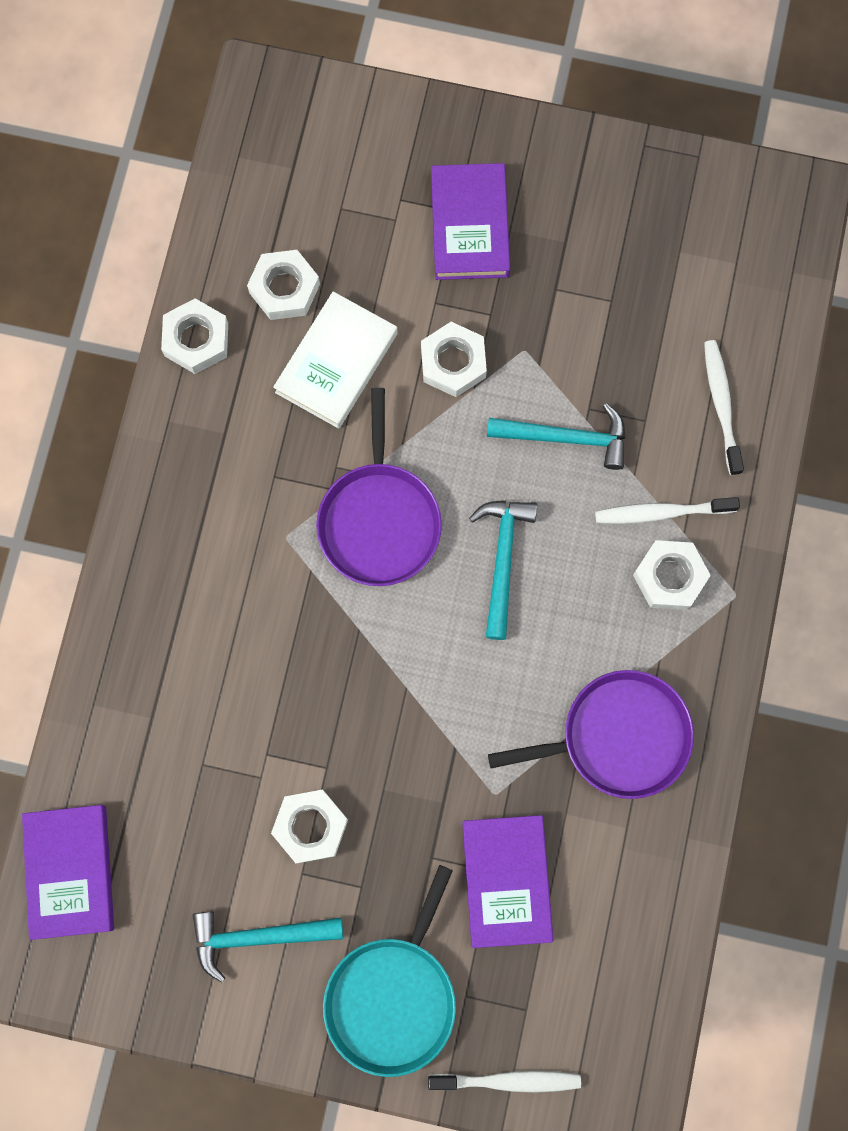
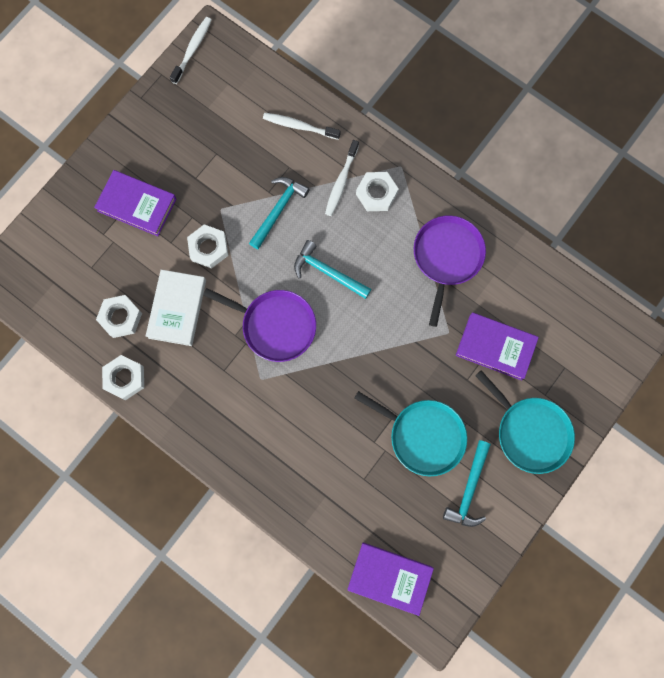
camera: 65 degrees left, 0 degrees up
white nut [271,789,348,864] -> turquoise pan [354,391,467,476]
white book [273,291,398,429] -> white book turned 45 degrees clockwise [146,270,206,346]
white toothbrush [428,1071,581,1093] -> white toothbrush moved to [170,17,212,84]

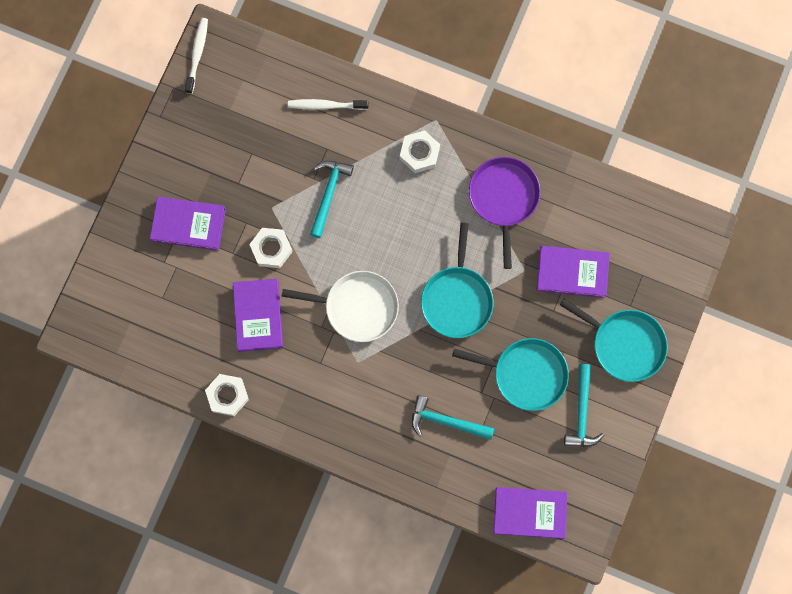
camera: 15 degrees left, 0 degrees up
white nut [96,295,142,338] -> none
white book [146,270,206,346] -> purple book [233,279,283,352]
purple pan [203,288,316,362] -> white pan [281,271,399,342]
turquoise hammer [294,240,371,299] -> turquoise hammer moved to [412,395,494,440]
white toothbrush [325,140,359,216] -> none
none -> turquoise pan [421,223,494,338]

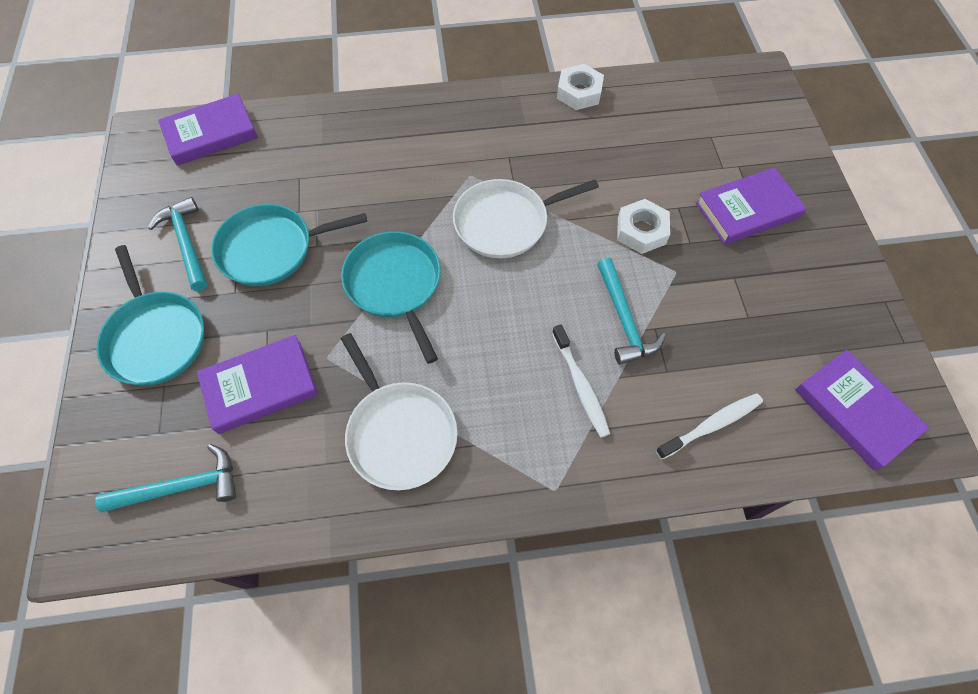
camera: 150 degrees right, 15 degrees down
white toothbrush [185,18,208,94] -> white toothbrush moved to [552,324,610,437]
purple book [233,279,283,352] -> purple book moved to [795,350,929,471]
white nut [400,130,440,173] -> none
turquoise hammer [412,395,494,440] -> turquoise hammer moved to [95,444,236,513]
purple pan [469,157,540,269] -> white pan [341,333,458,490]
turquoise pan [560,299,668,382] -> turquoise pan turned 120 degrees counterclockwise [96,245,204,385]

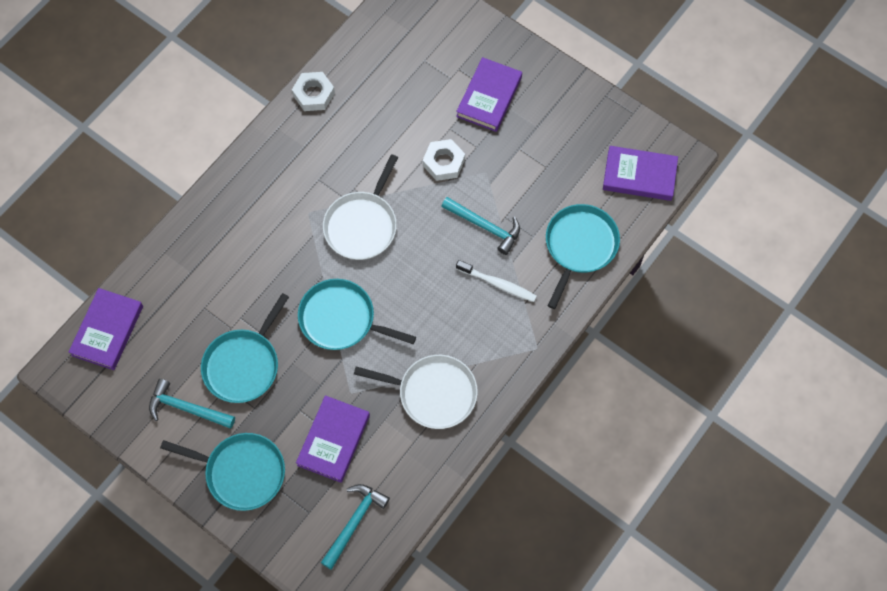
camera: 45 degrees left, 5 degrees up
white toothbrush [656,393,763,459] -> turquoise pan [546,204,620,309]

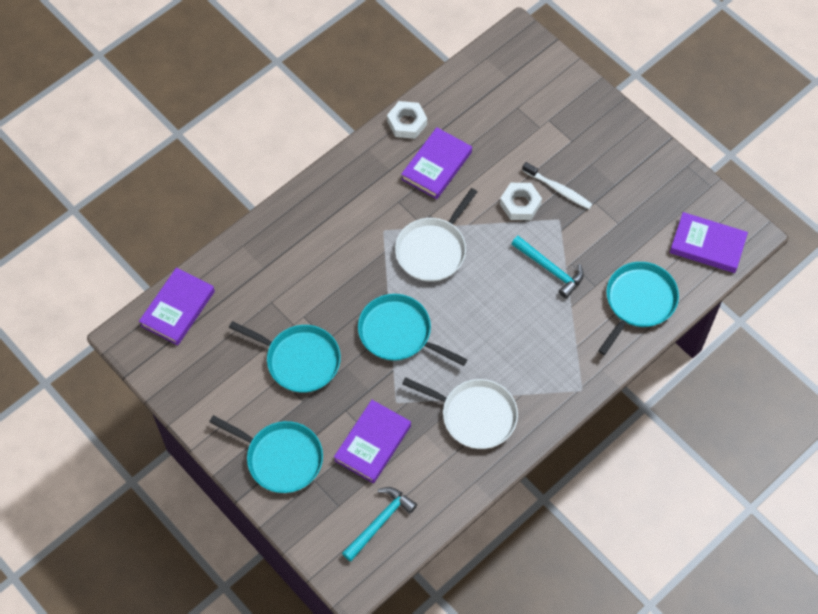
camera: 10 degrees right, 5 degrees down
turquoise hammer [149,379,235,428] -> none
turquoise pan [201,293,289,403] -> turquoise pan turned 105 degrees counterclockwise [229,321,341,393]
purple book [456,57,522,132] -> purple book moved to [401,127,472,199]
white toothbrush [456,260,537,302] -> white toothbrush moved to [522,162,593,209]

